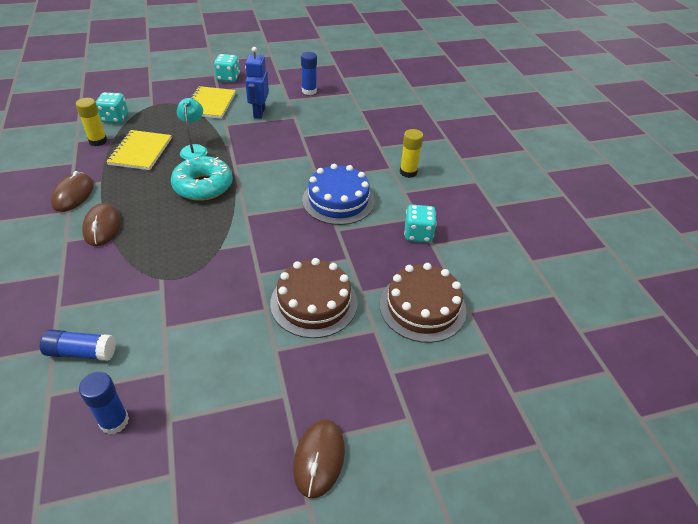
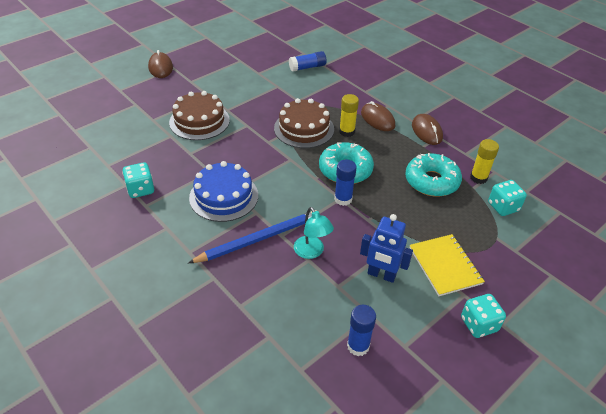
camera: 155 degrees right, 0 degrees up
blue glue stick [79,372,129,434] -> blue glue stick moved to [334,160,356,206]
yellow notebook [106,130,172,170] -> turquoise donut [405,153,462,196]
turquoise lamp [177,98,207,160] -> turquoise lamp moved to [294,207,334,259]
blue robot [245,47,269,119] -> blue robot turned 135 degrees clockwise [360,214,413,283]
brown cake [380,263,466,343] -> brown cake moved to [274,98,334,148]
yellow glue stick [400,129,423,178] -> yellow glue stick moved to [339,94,359,137]
none -> blue pencil [188,210,317,263]

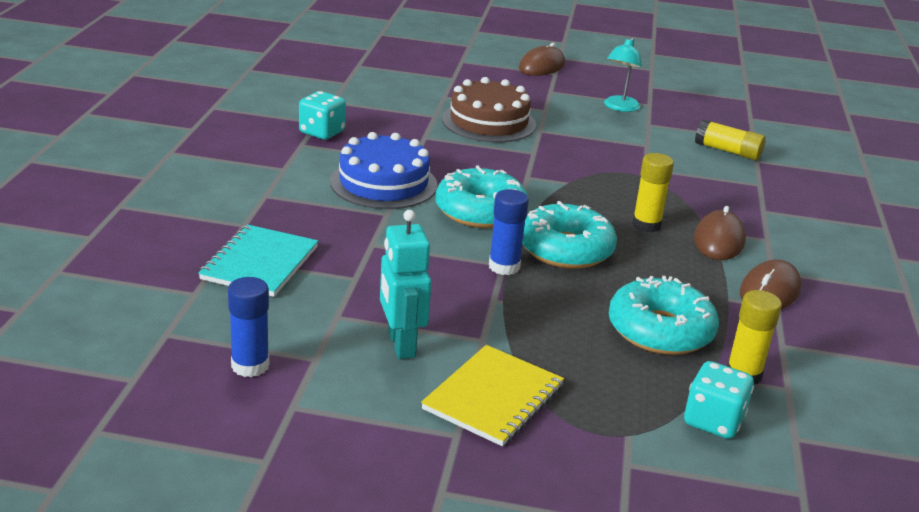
camera: 50 degrees right, 15 degrees down
blue pencil [188,210,317,263] -> none
brown cake [274,98,334,148] -> none
blue glue stick [289,51,326,72] -> yellow glue stick [695,119,766,160]
turquoise lamp [294,207,334,259] -> turquoise lamp moved to [604,37,642,112]
blue robot [360,214,413,283] -> turquoise robot [380,210,432,359]
turquoise dice [461,294,506,338] -> none
none -> turquoise notebook [198,224,318,297]
none -> turquoise donut [436,166,528,228]

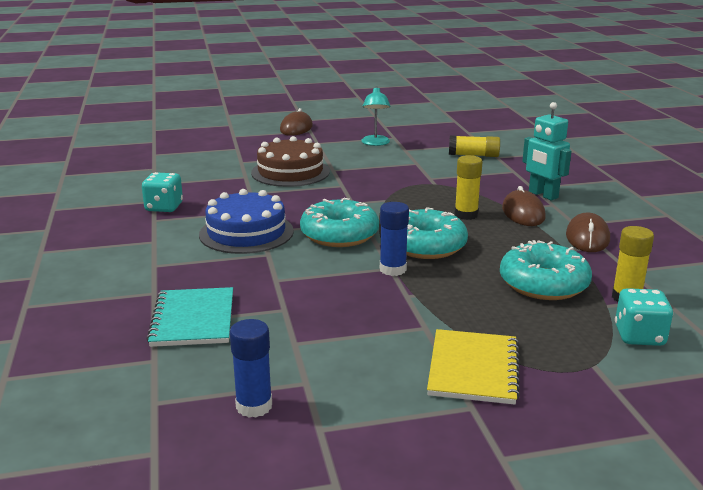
camera: 20 degrees left, 5 degrees down
turquoise robot [380,210,432,359] -> turquoise robot moved to [522,102,572,200]

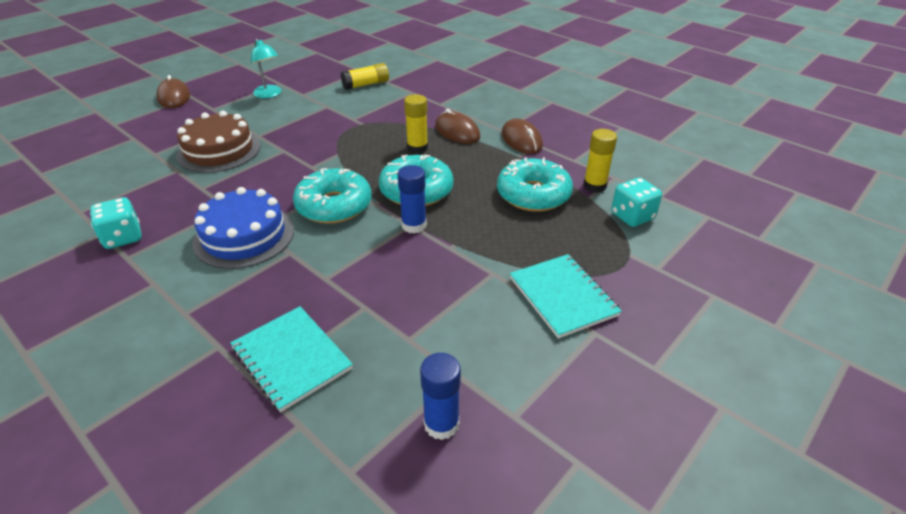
camera: 35 degrees left, 15 degrees up
yellow notebook [427,329,520,405] -> turquoise notebook [510,254,622,338]
turquoise robot [522,102,572,200] -> none

